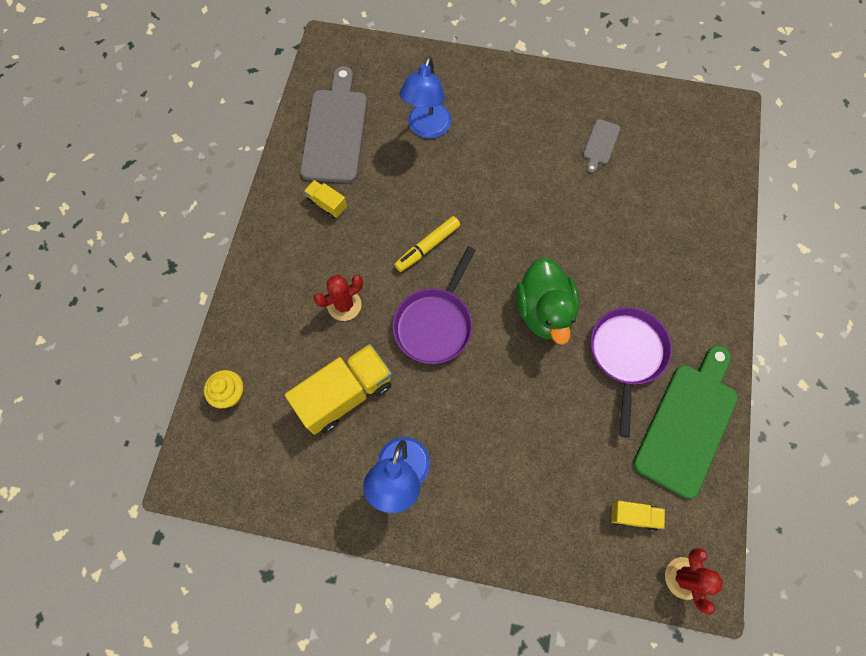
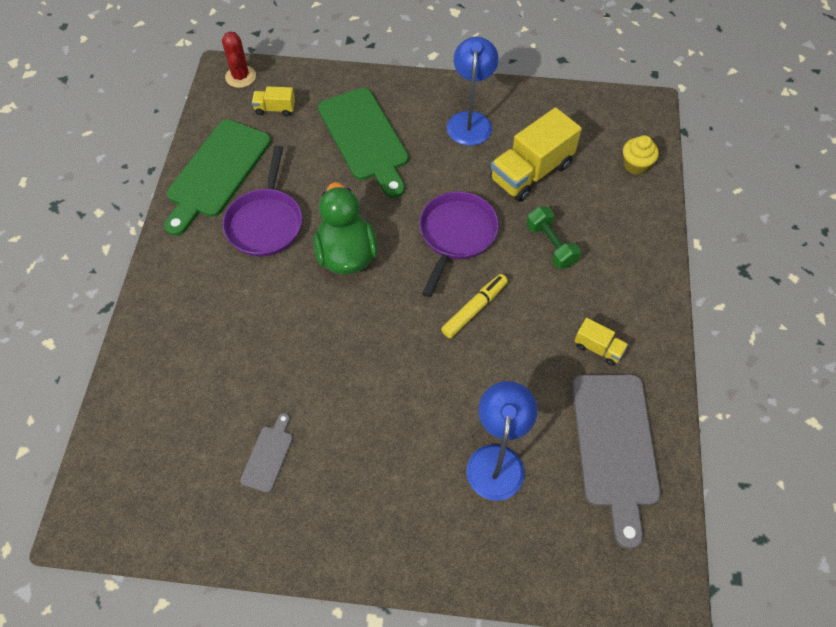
camera: 175 degrees right, 10 degrees down
red cactus [314,275,363,321] -> green dumbbell [527,207,581,269]
none -> green cutting board [318,88,409,198]

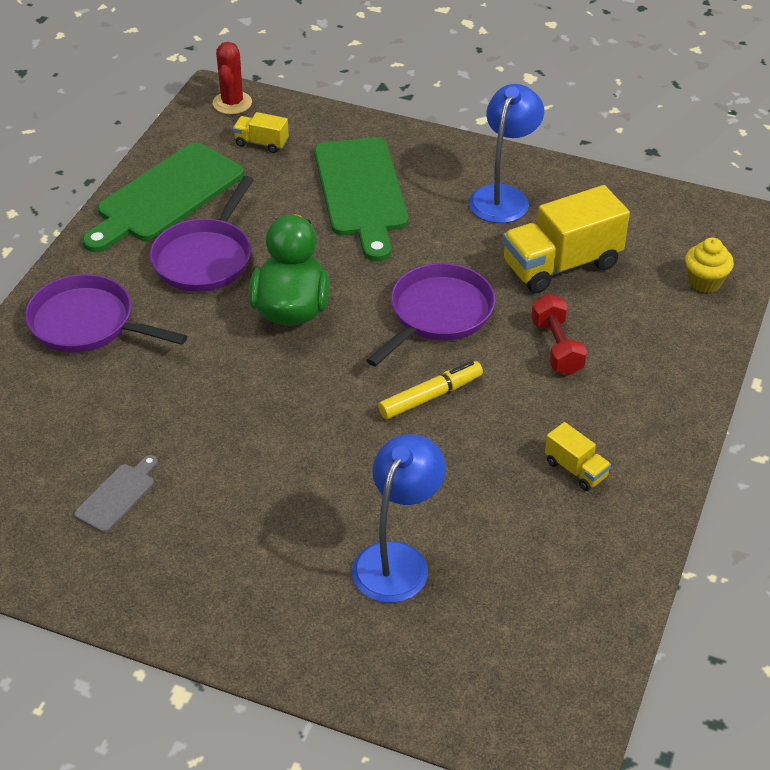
camera: 15 degrees right, 15 degrees down
green dumbbell [527,207,581,269] -> red dumbbell [531,294,587,375]
grey cutting board [572,374,661,549] -> none
none -> purple pan [25,274,187,353]

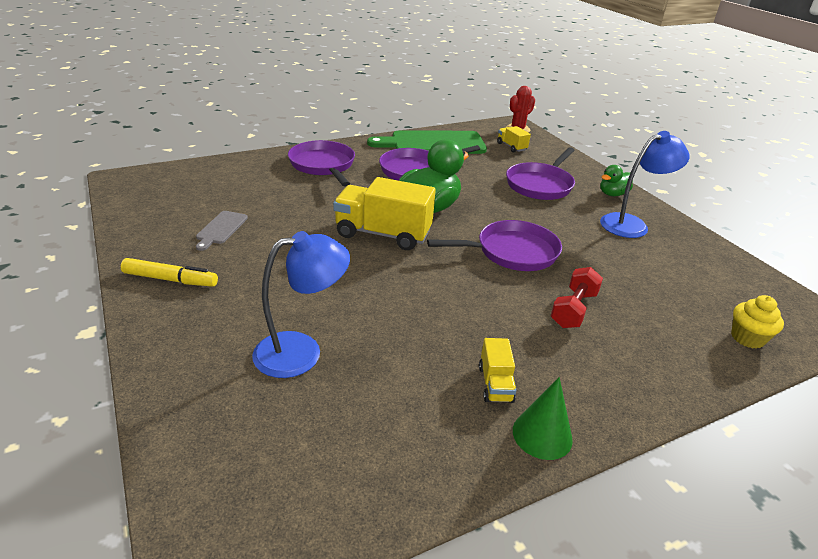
camera: 40 degrees right, 10 degrees down
grey cutting board [74,455,158,533] -> grey cutting board turned 120 degrees clockwise [196,211,248,251]
green cutting board [314,137,408,261] -> purple pan [506,147,575,200]
yellow marker [378,361,483,419] -> yellow marker moved to [121,258,218,287]
yellow truck [503,185,630,293] -> yellow truck moved to [333,177,436,250]
none -> green cone [513,377,573,460]
none -> green duck [600,165,633,196]

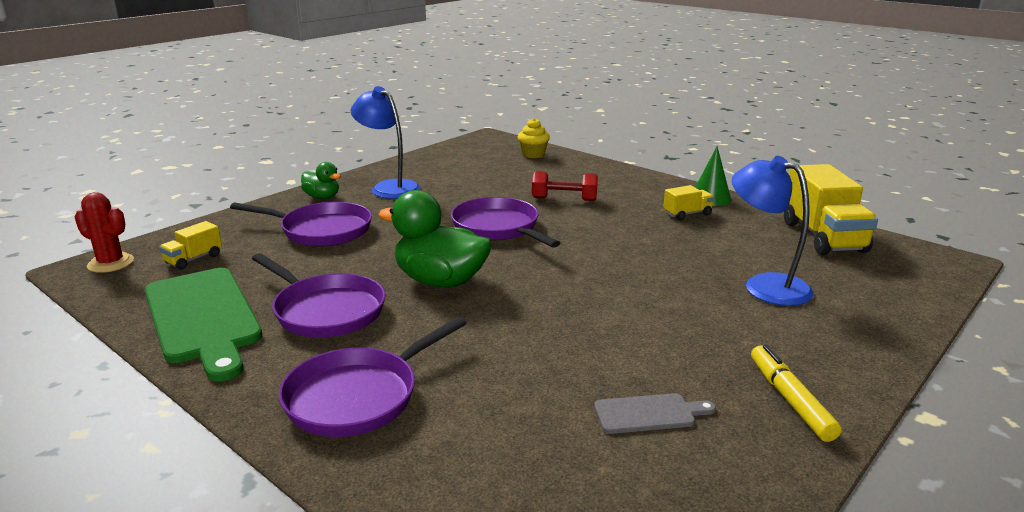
camera: 110 degrees left, 10 degrees down
yellow truck [333,177,436,250] -> yellow truck moved to [784,164,878,255]

